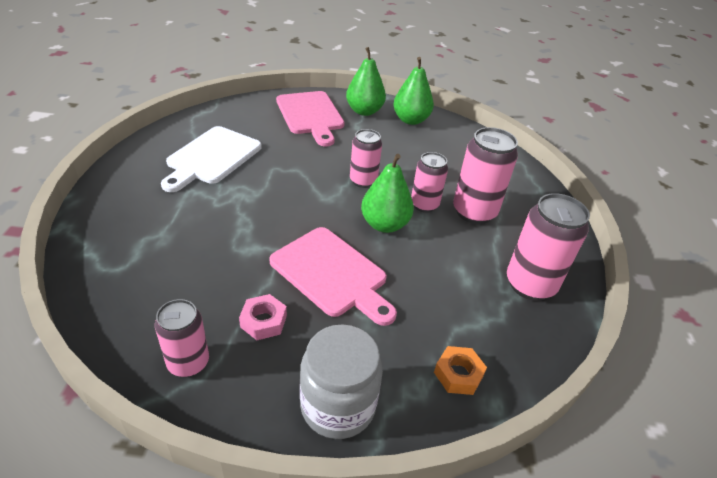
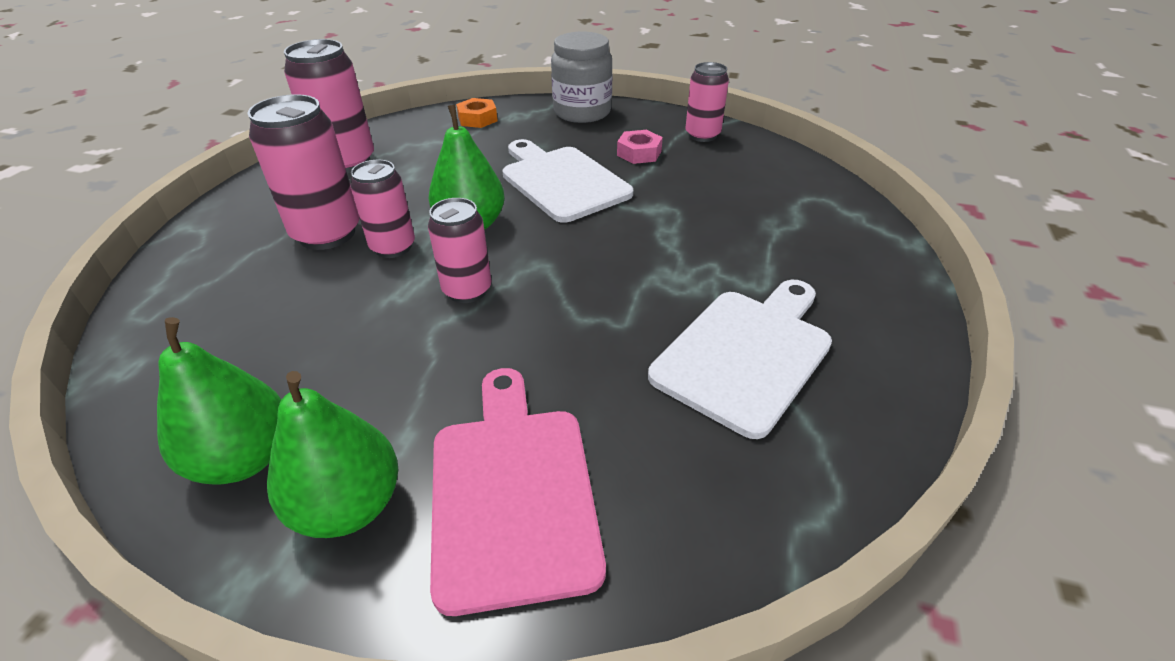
camera: 165 degrees left, 0 degrees up
pink cutting board [269,227,397,326] -> white cutting board [503,139,633,223]

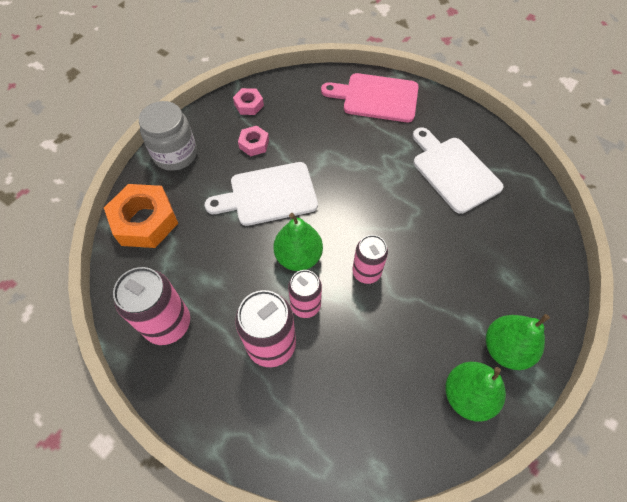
camera: 70 degrees left, 20 degrees up
pink cutting board [430,368,606,616] -> pink cutting board moved to [321,73,419,122]
orange nut [456,98,498,128] -> orange nut [104,184,178,248], size x1.96
pink can [685,62,729,142] -> pink nut [233,88,264,115]

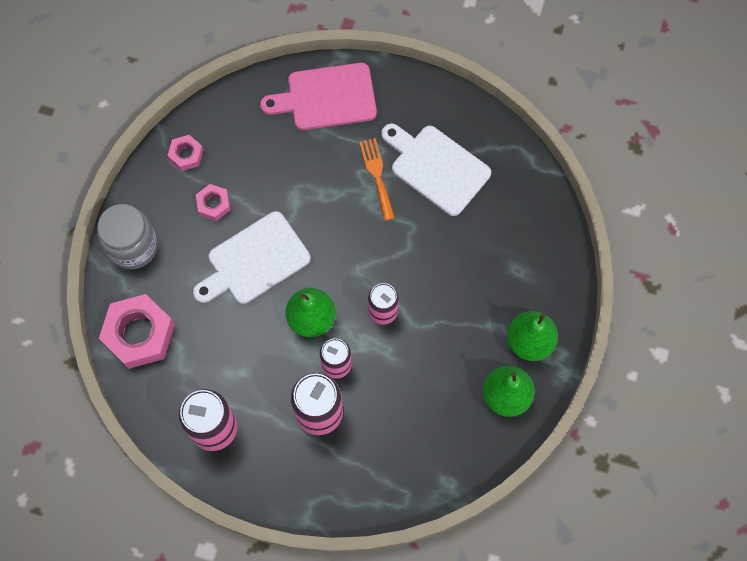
camera: 20 degrees left, 10 degrees up
orange nut [104,184,178,248] -> pink nut [99,294,175,369]
none -> orange fork [359,138,395,220]

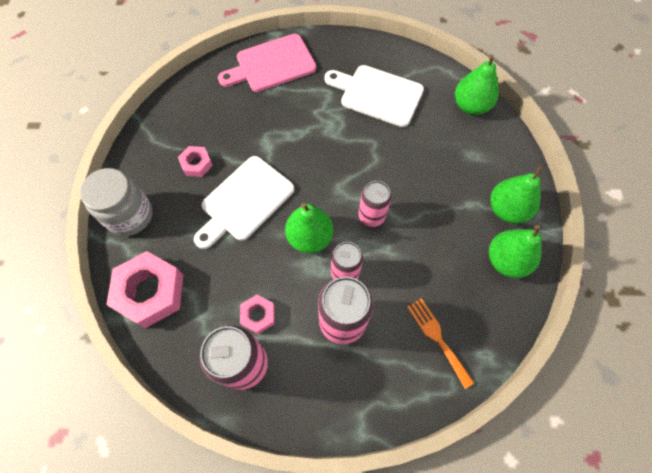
camera: 15 degrees left, 5 degrees down
pink nut [167,135,203,171] -> pink nut moved to [240,295,275,334]
orange fork [359,138,395,220] -> orange fork moved to [407,298,474,389]
none -> green pear [455,55,499,115]

